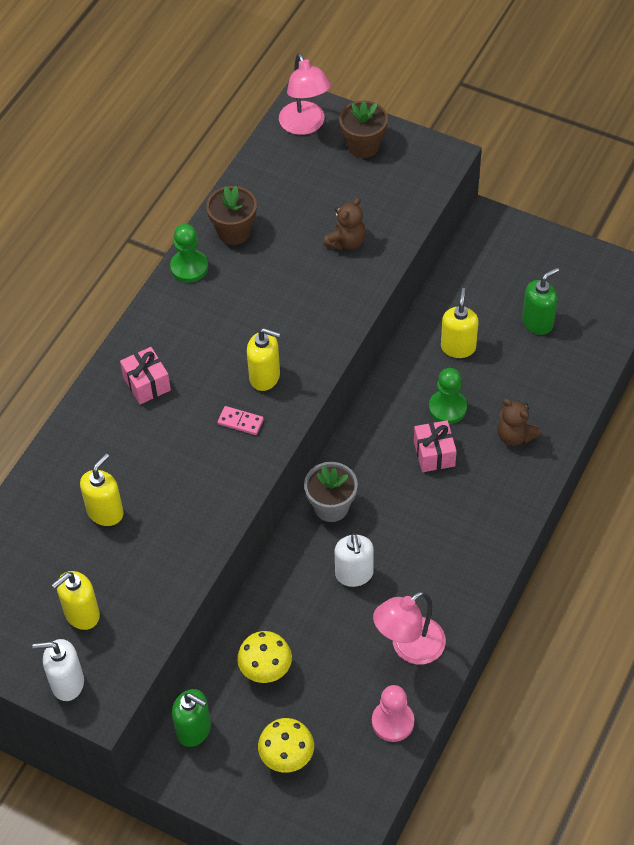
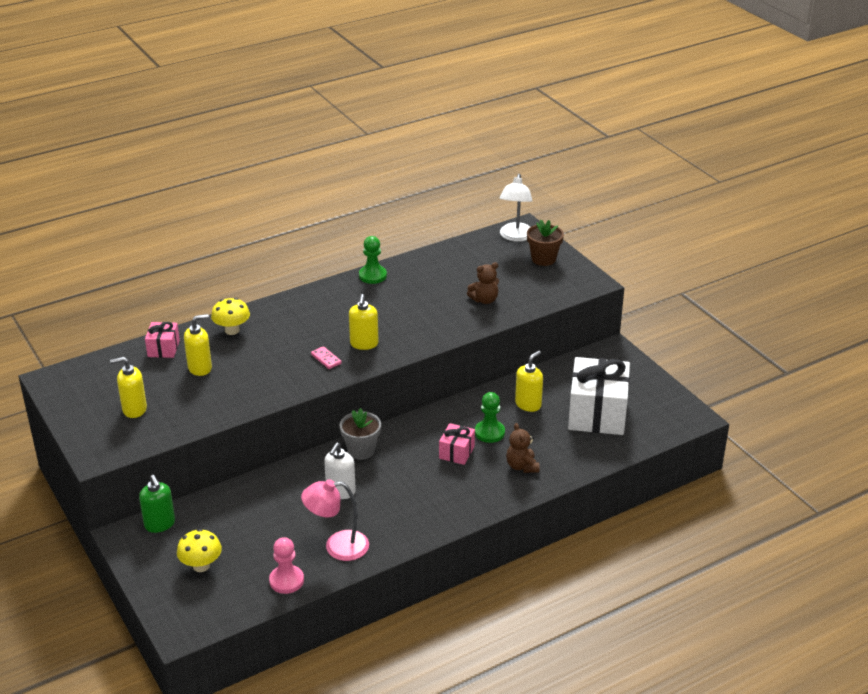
camera: 30 degrees right, 20 degrees down
white soap dispenser [32,639,84,701] -> none
pink gift [120,347,171,404] -> pink gift moved to [145,322,180,358]
brown flower pot [206,186,257,245] -> none
yellow mushroom [237,631,292,683] -> yellow mushroom moved to [211,298,250,335]
yellow soap dispenser [247,328,281,391] -> yellow soap dispenser turned 45 degrees clockwise [349,294,379,350]
pink lamp [279,53,331,135] -> white lamp [500,174,533,242]
green soap dispenser [522,267,559,335] -> white gift [568,357,630,435]

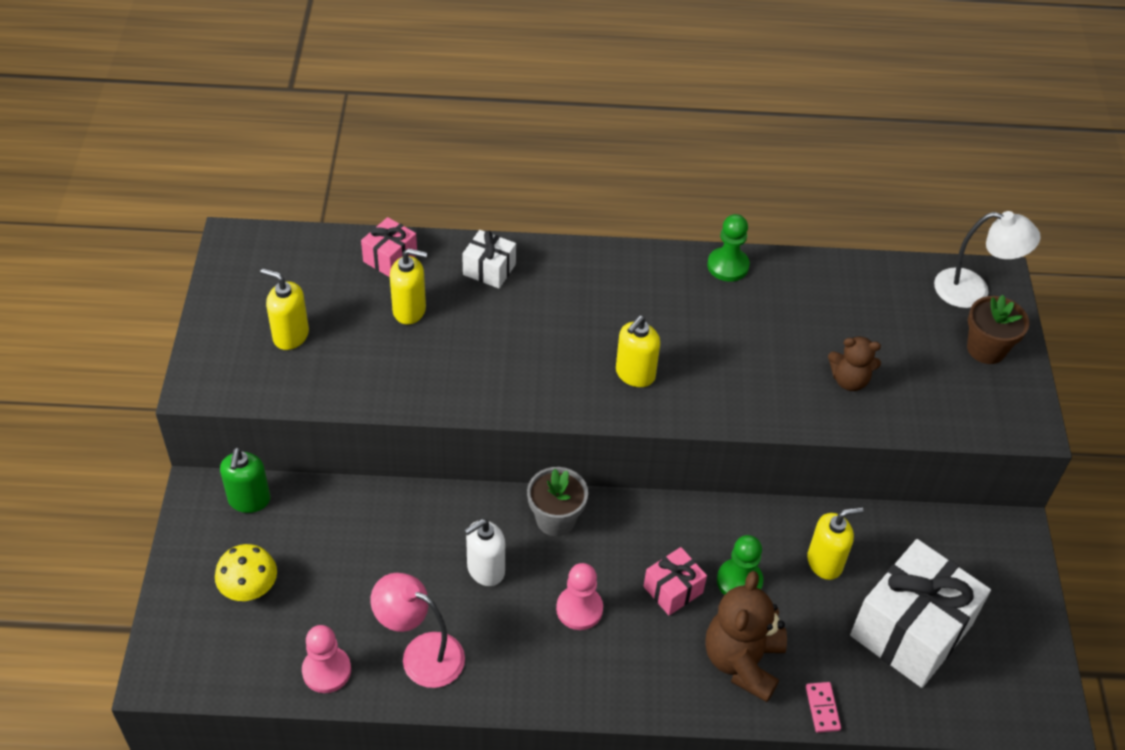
camera: 30 degrees right, 15 degrees up
yellow mushroom [211,298,250,335] -> white gift [462,230,516,288]
pink domino [311,346,342,369] -> pink domino moved to [806,682,841,733]
white lamp [500,174,533,242] -> white lamp turned 120 degrees counterclockwise [934,211,1041,308]
brown teddy bear [506,423,539,473] -> brown teddy bear [705,571,787,702], size x1.67
none -> pink pawn [556,563,603,630]

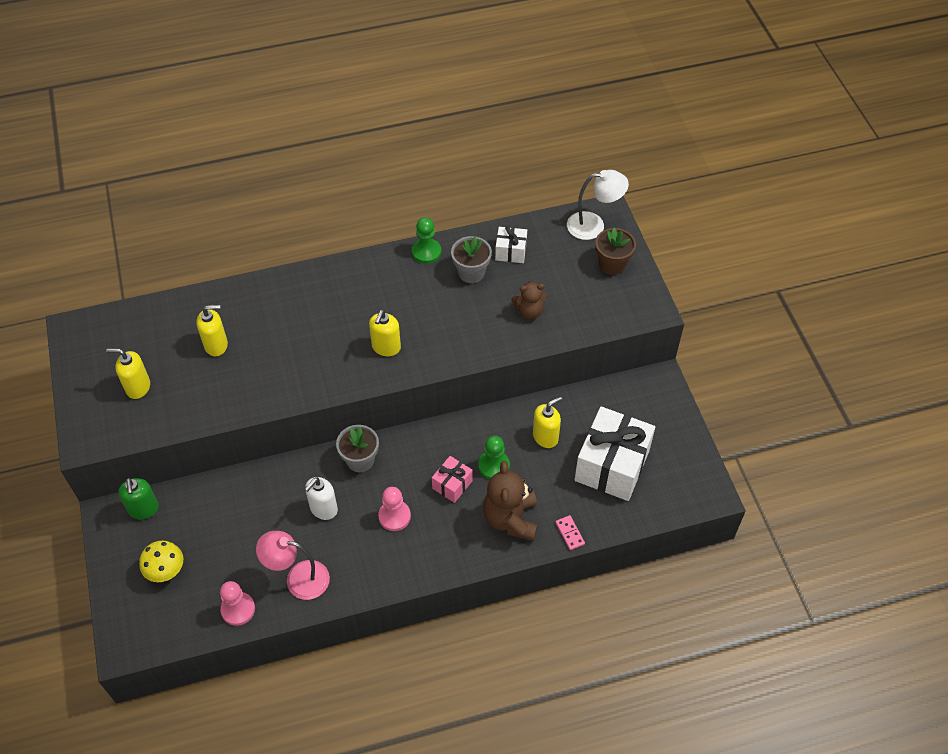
camera: 15 degrees left, 5 degrees up
pink gift [361,217,417,277] -> none
white gift [462,230,516,288] -> white gift moved to [495,226,527,263]
none -> grey flower pot [451,236,492,283]

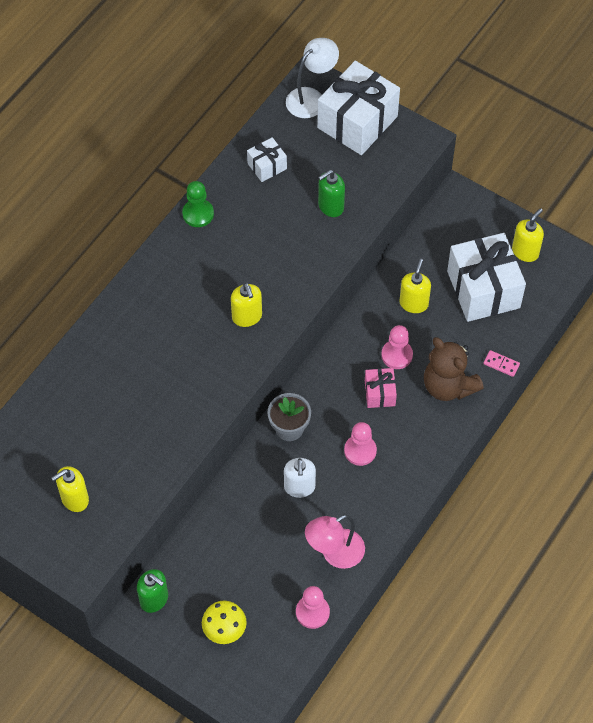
camera: 40 degrees left, 5 degrees up
yellow soap dispenser [196,305,228,356] -> yellow soap dispenser moved to [512,208,544,262]
grey flower pot [451,236,492,283] -> none
green pawn [478,436,510,479] -> pink pawn [381,325,413,369]
brown teddy bear [511,281,547,319] -> green soap dispenser [318,170,345,217]
brown flower pot [595,228,636,275] -> white gift [317,61,400,155]

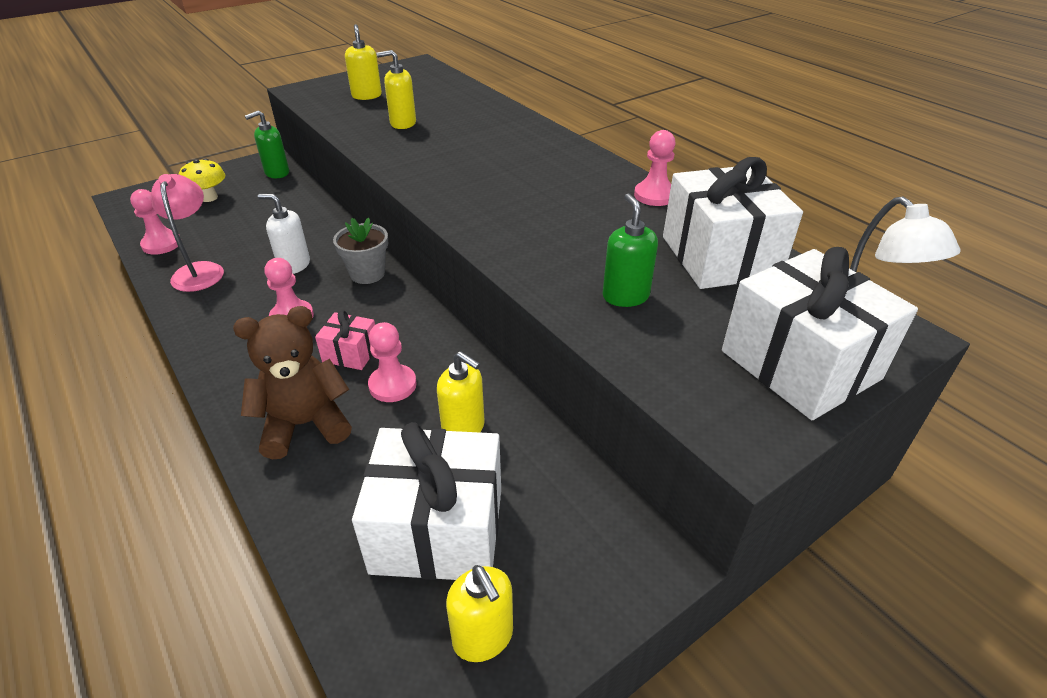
camera: 110 degrees right, 20 degrees down
green pawn [182,181,214,227] -> pink pawn [634,130,675,206]
yellow soap dispenser [231,283,262,327] -> yellow soap dispenser moved to [377,50,416,129]
white gift [247,137,287,182] -> white gift [663,157,803,289], size x2.08
pink domino [483,350,520,377] -> none

